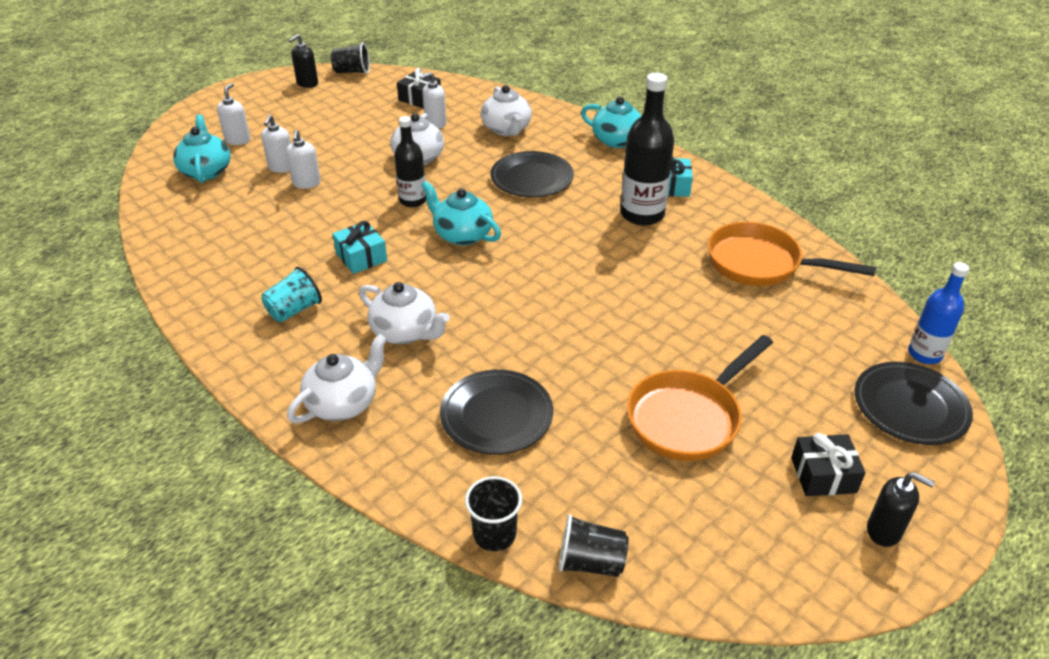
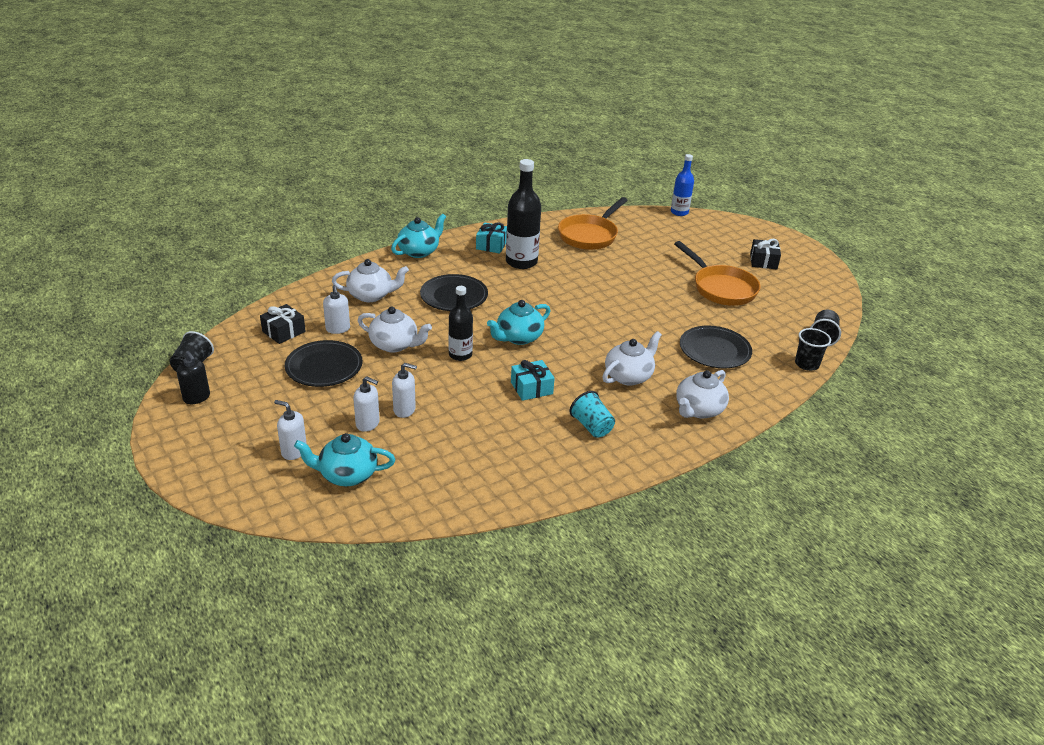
camera: 80 degrees left, 5 degrees down
white teapot [287,334,387,423] -> white teapot turned 105 degrees counterclockwise [676,370,729,418]
black plate [855,362,973,445] -> black plate moved to [285,340,363,387]
black soap dispenser [867,472,935,547] -> none

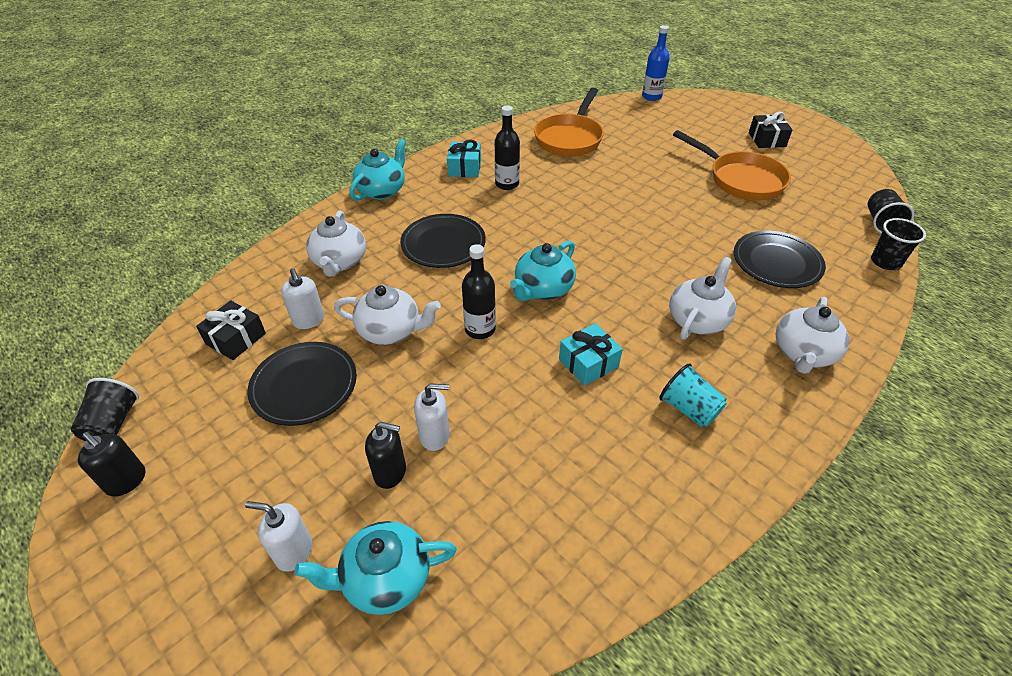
camera: 10 degrees left, 10 degrees up
white teapot [332,259,409,302] -> white teapot turned 105 degrees clockwise [306,210,366,277]
white soap dispenser [353,376,380,432] -> black soap dispenser [365,422,406,489]
black bottle [506,159,541,269] -> black bottle [495,105,520,190], size x0.63

